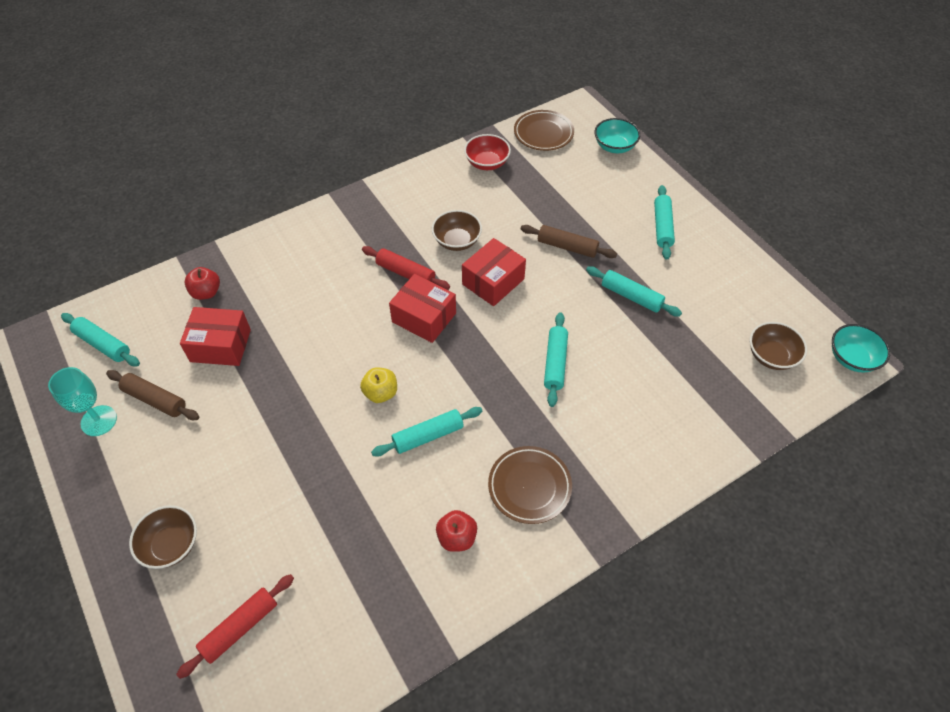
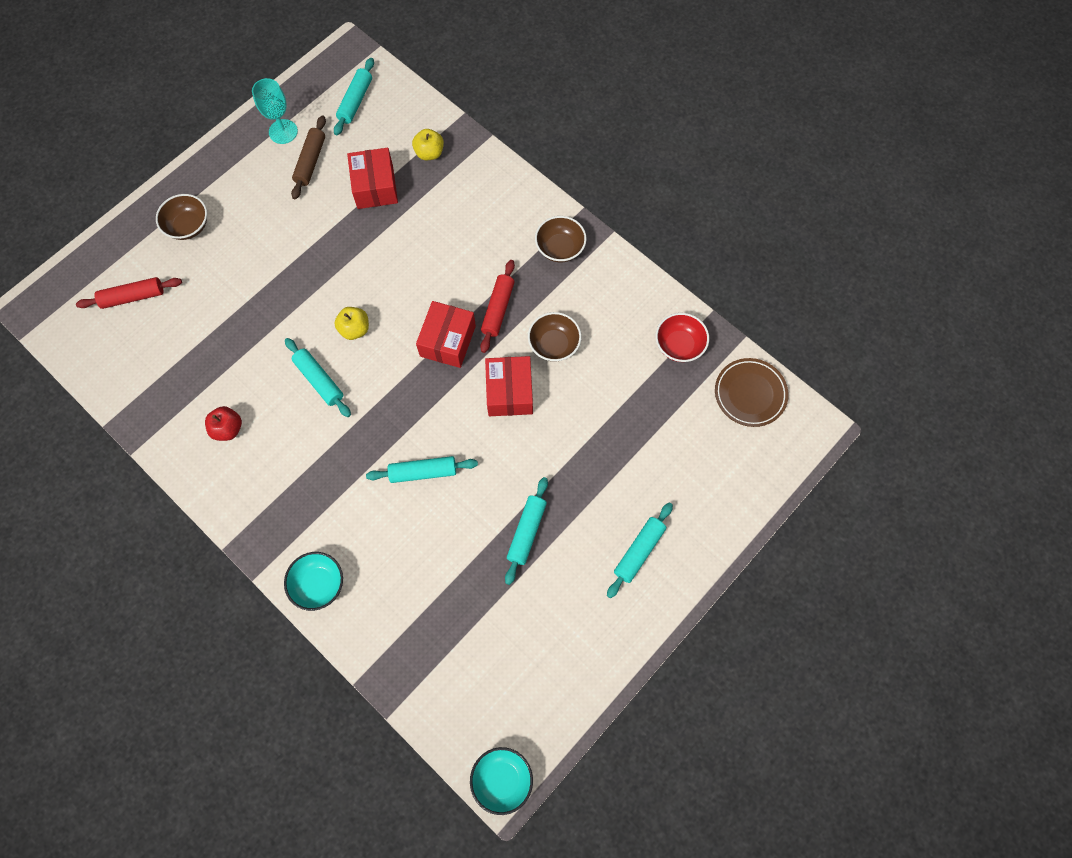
camera: 75 degrees right, 15 degrees up
red rolling pin [176,574,294,679] -> red rolling pin turned 45 degrees counterclockwise [76,277,182,309]
red apple [184,267,220,300] -> yellow apple [412,129,444,160]
red box [462,238,526,306] -> red box turned 60 degrees clockwise [485,356,533,416]
brown plate [488,446,572,524] -> none
brown rolling pin [521,225,617,258] -> none
turquoise bowl [595,118,640,153] -> turquoise bowl moved to [284,552,343,611]
turquoise rolling pin [654,185,675,260] -> turquoise rolling pin turned 45 degrees counterclockwise [607,502,673,599]
brown bowl [750,322,807,370] -> brown bowl moved to [535,216,587,262]

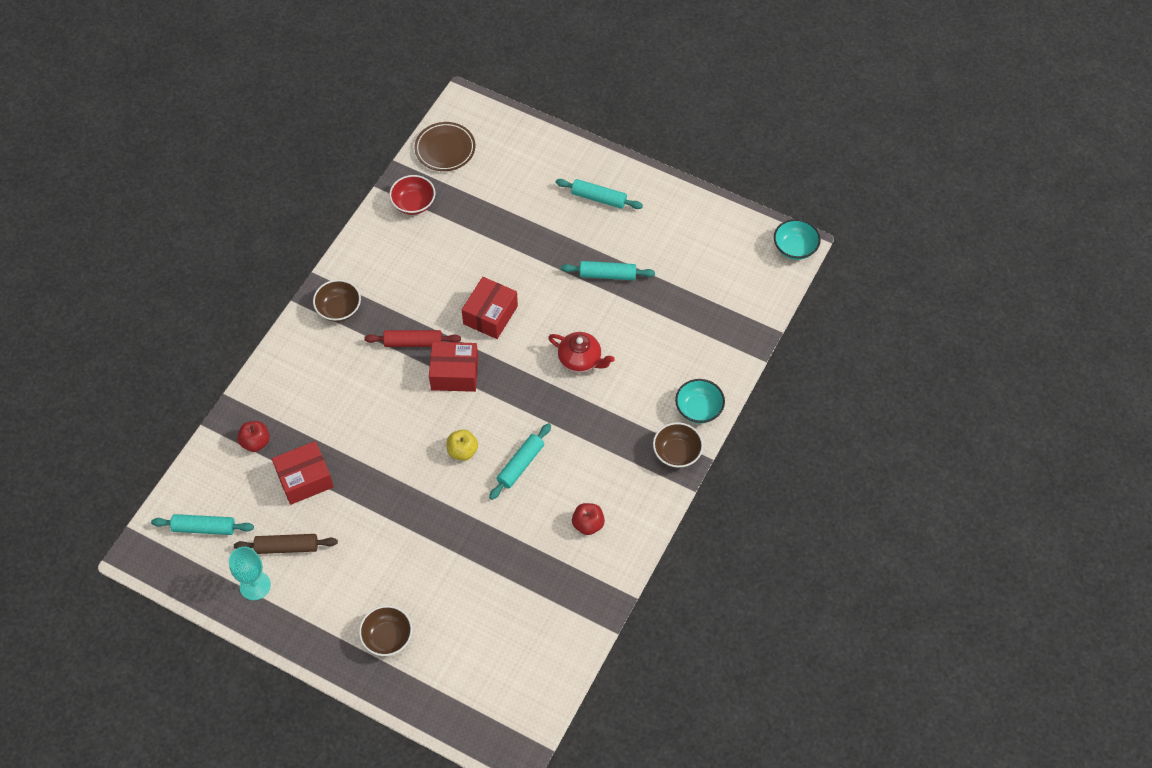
camera: 105 degrees left, 10 degrees down
red rolling pin [76,277,182,309] -> none
turquoise rolling pin [366,456,478,483] -> red teapot [548,332,615,373]
yellow apple [412,129,444,160] -> red apple [237,421,270,452]
red box [485,356,533,416] -> red box turned 45 degrees counterclockwise [462,277,518,339]
brown bowl [528,312,581,362] -> brown bowl moved to [653,422,703,468]

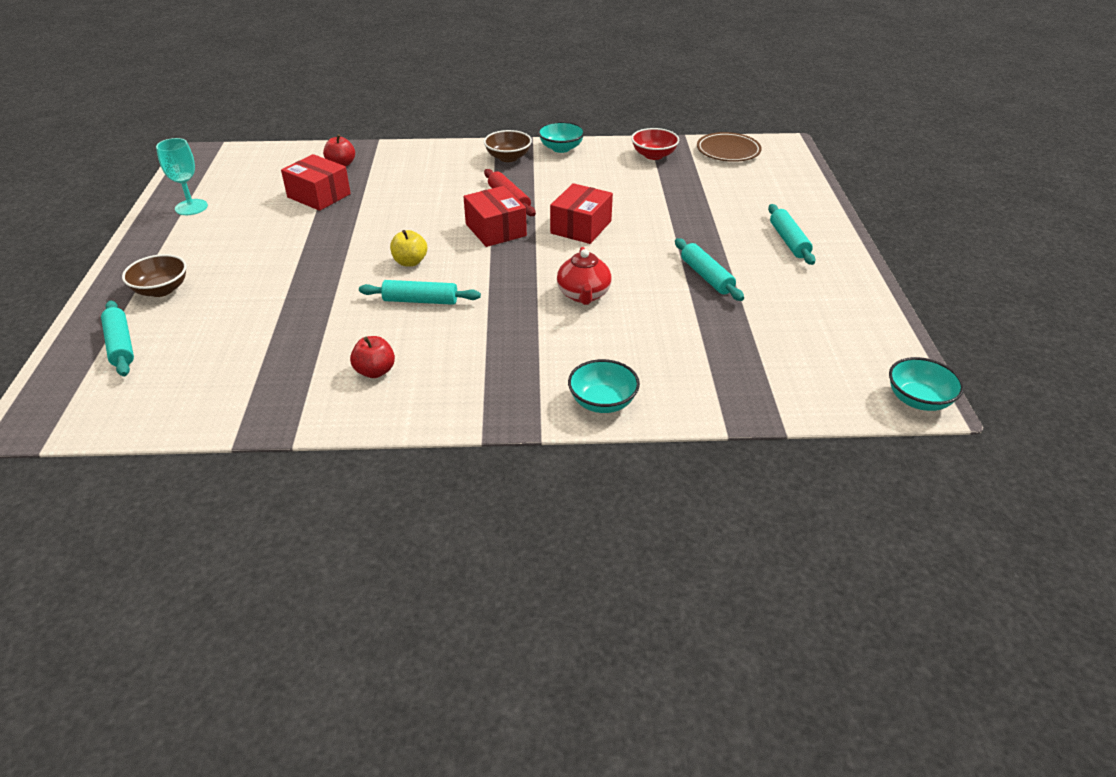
camera: 60 degrees right, 20 degrees down
turquoise rolling pin [151,514,254,535] -> turquoise rolling pin moved to [101,300,134,377]
brown rolling pin [234,534,338,554] -> none
red box [462,277,518,339] -> red box turned 60 degrees counterclockwise [550,183,613,244]
brown bowl [653,422,703,468] -> none
none -> turquoise bowl [538,121,585,153]

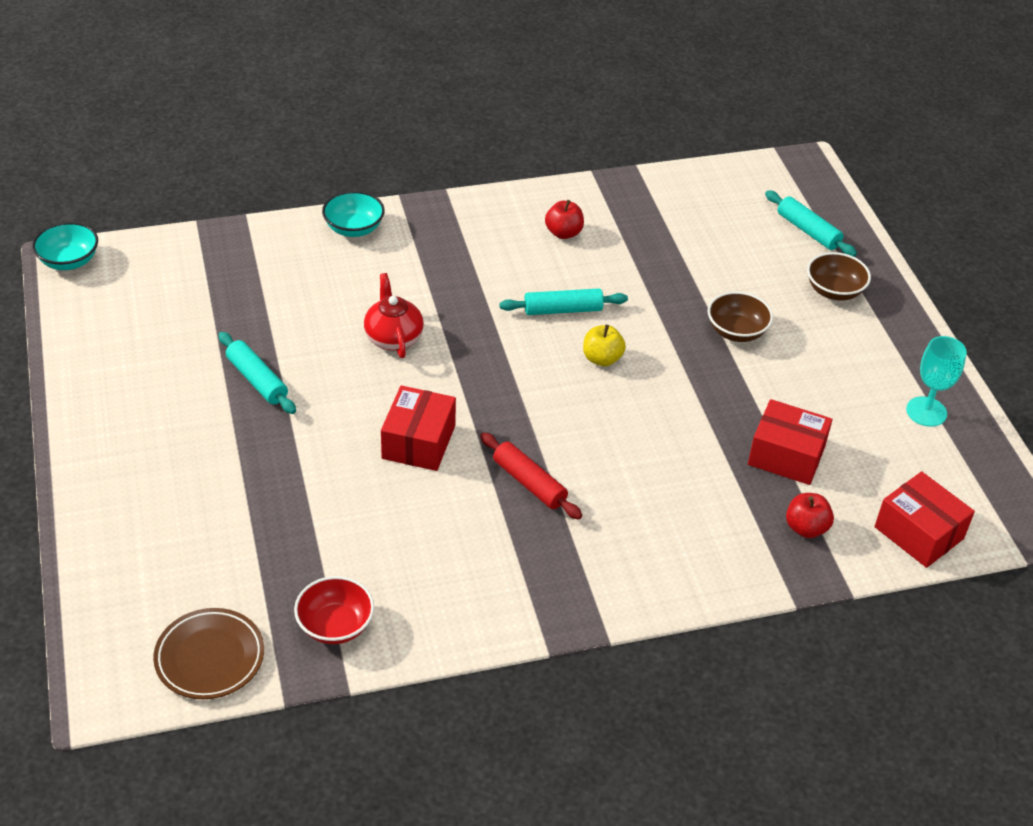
camera: 165 degrees right, 5 degrees up
red box [463,186,527,247] -> red box moved to [875,471,975,568]
brown bowl [484,130,532,162] -> brown bowl moved to [708,292,773,342]
turquoise bowl [538,121,585,153] -> none
turquoise rolling pin [768,204,815,265] -> none

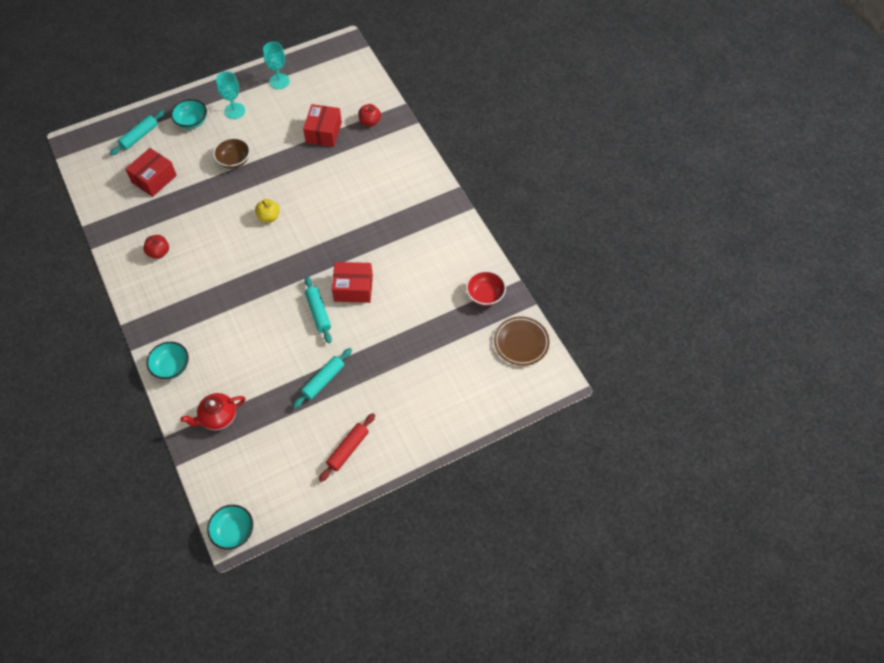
camera: 100 degrees left, 15 degrees up
red teapot [364,273,424,358] -> red teapot moved to [181,393,246,431]
red rolling pin [480,432,582,520] -> red rolling pin moved to [319,413,375,482]
turquoise rolling pin [499,289,628,315] -> turquoise rolling pin moved to [305,276,332,343]
brown bowl [807,252,871,301] -> turquoise bowl [171,99,207,129]
red box [875,471,975,568] -> red box moved to [125,148,177,197]
none -> turquoise goblet [216,71,245,119]

